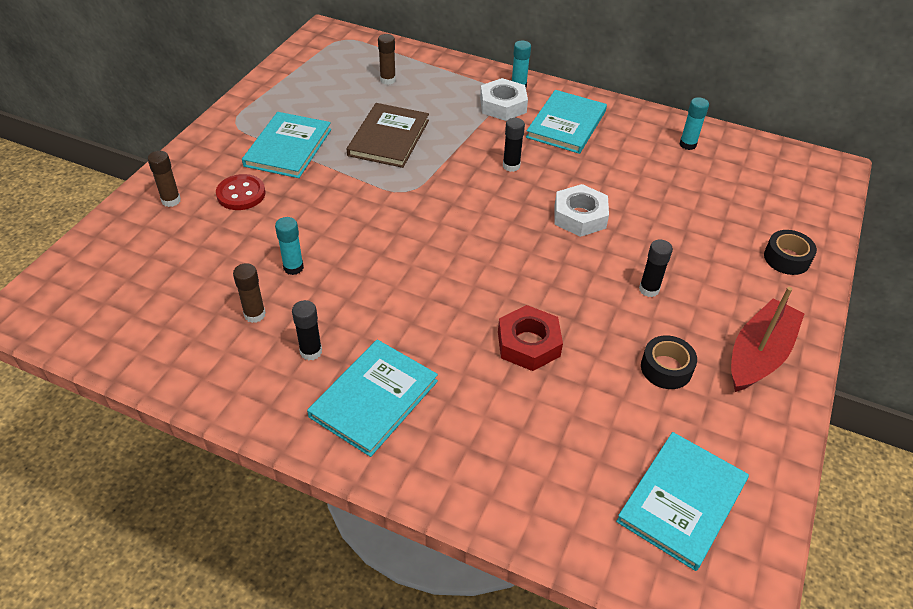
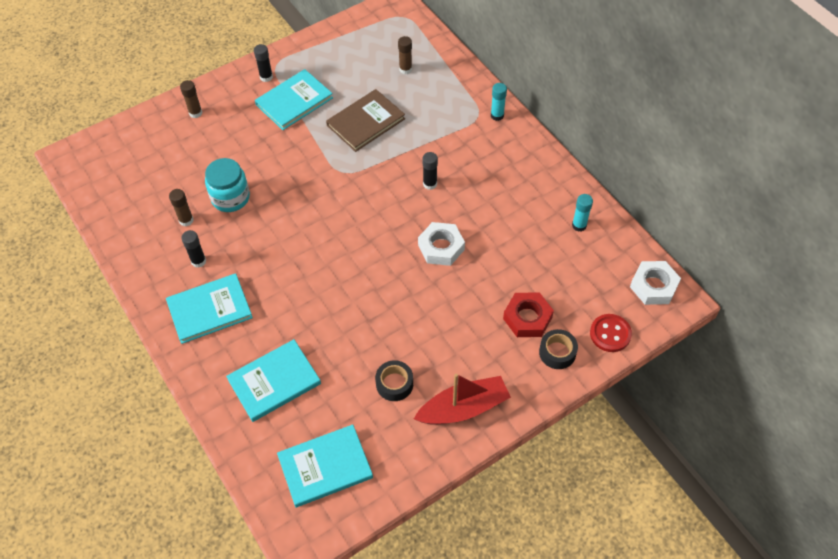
camera: 35 degrees right, 10 degrees up
red button [216,174,266,210] -> red button moved to [590,314,632,352]
turquoise glue stick [275,217,304,275] -> turquoise jar [205,158,250,212]
white nut [480,78,528,121] -> white nut moved to [630,261,681,305]
red nut [498,305,563,371] -> red nut moved to [503,292,554,337]
turquoise book [526,90,607,154] -> turquoise book moved to [226,339,321,422]
black glue stick [639,239,673,297] -> black glue stick moved to [254,44,273,82]

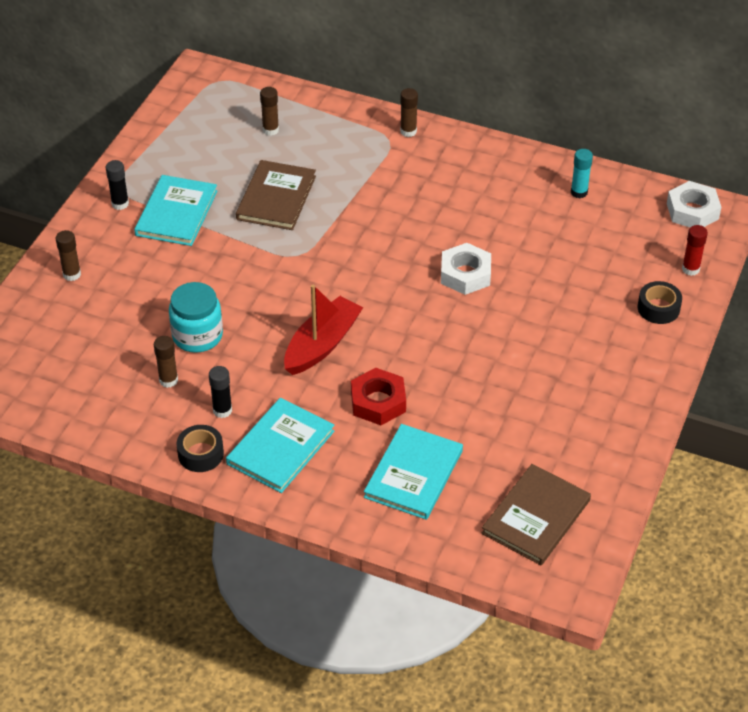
camera: 35 degrees left, 10 degrees down
turquoise book [277,424,373,507] -> brown book [481,464,591,565]
black tape [375,360,413,401] -> black tape moved to [176,425,224,472]
red boat [414,373,511,425] -> red boat moved to [284,285,363,375]
black glue stick [422,152,438,190] -> none
turquoise glue stick [491,83,507,121] -> brown glue stick [400,88,418,137]
red nut [503,292,554,337] -> red nut moved to [351,368,406,425]
red button [590,314,632,352] -> red glue stick [682,225,708,276]

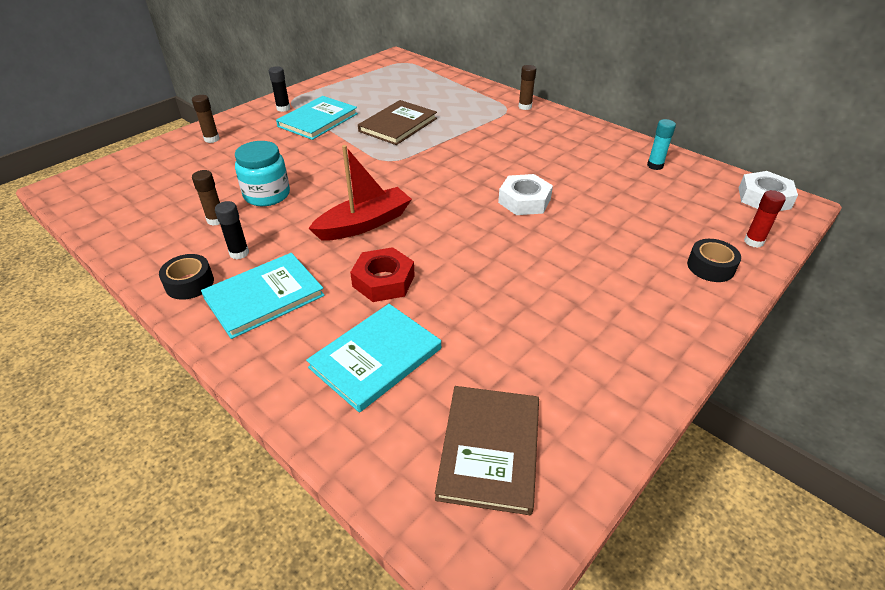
camera: 20 degrees right, 5 degrees down
brown glue stick [260,87,279,135] -> none
brown book [481,464,591,565] -> brown book turned 45 degrees counterclockwise [435,386,539,515]

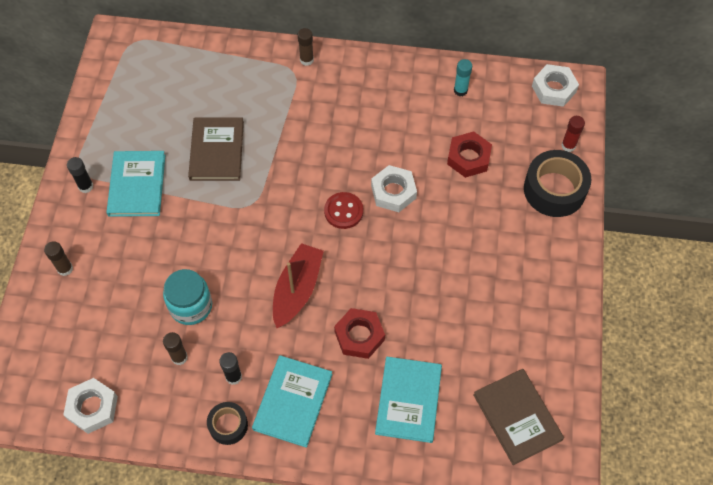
camera: 35 degrees left, 20 degrees up
black tape [687,239,741,282] -> black tape [524,150,591,217], size x1.79
none -> white nut [63,378,118,434]
none -> red button [324,192,363,229]
none -> red nut [447,131,492,178]

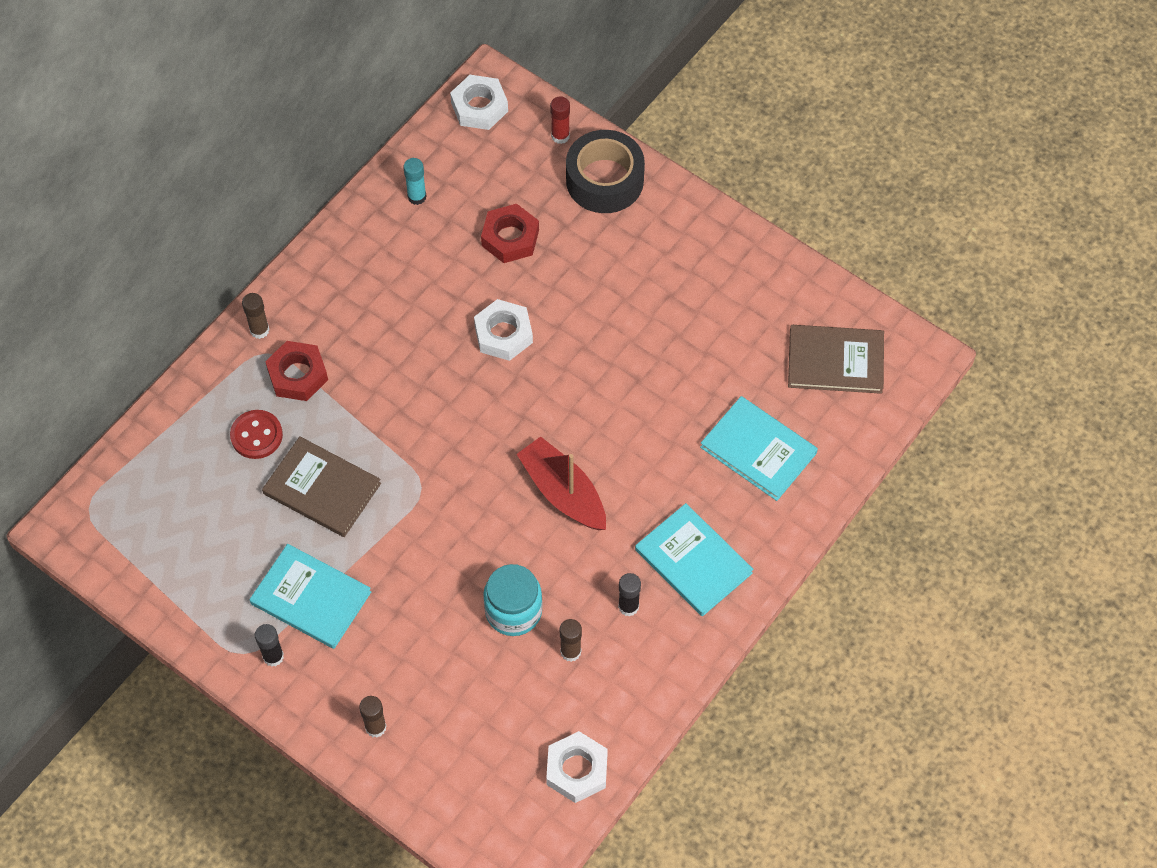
camera: 60 degrees left, 0 degrees up
black tape [207,402,248,445] -> none
red button [324,192,363,229] -> red button moved to [230,410,283,459]
red nut [334,308,385,359] -> red nut moved to [265,341,328,401]

